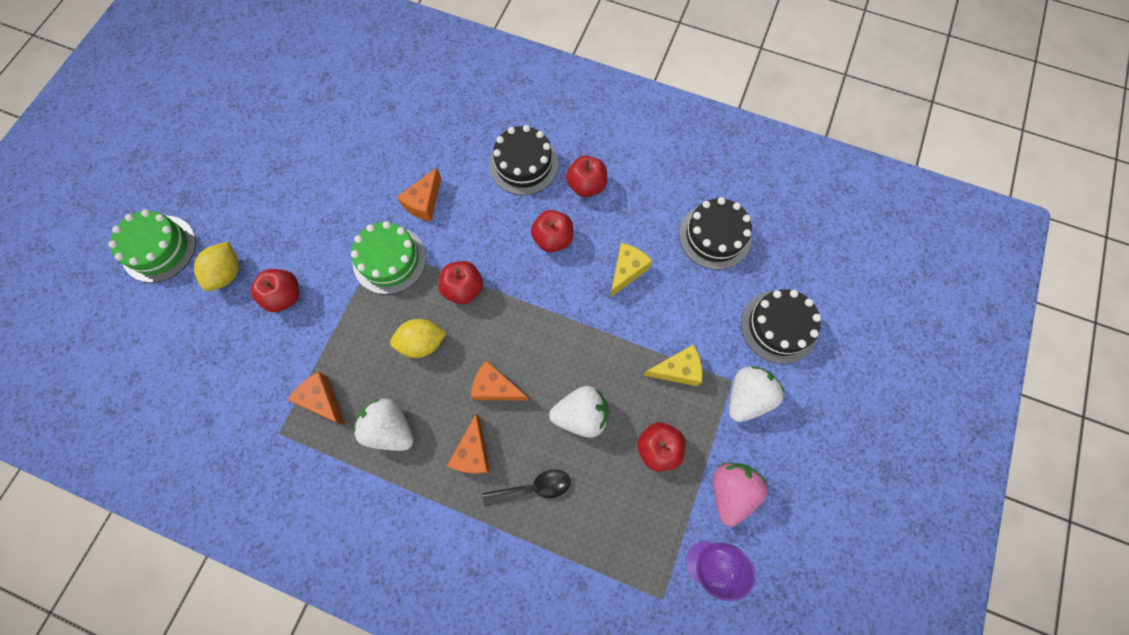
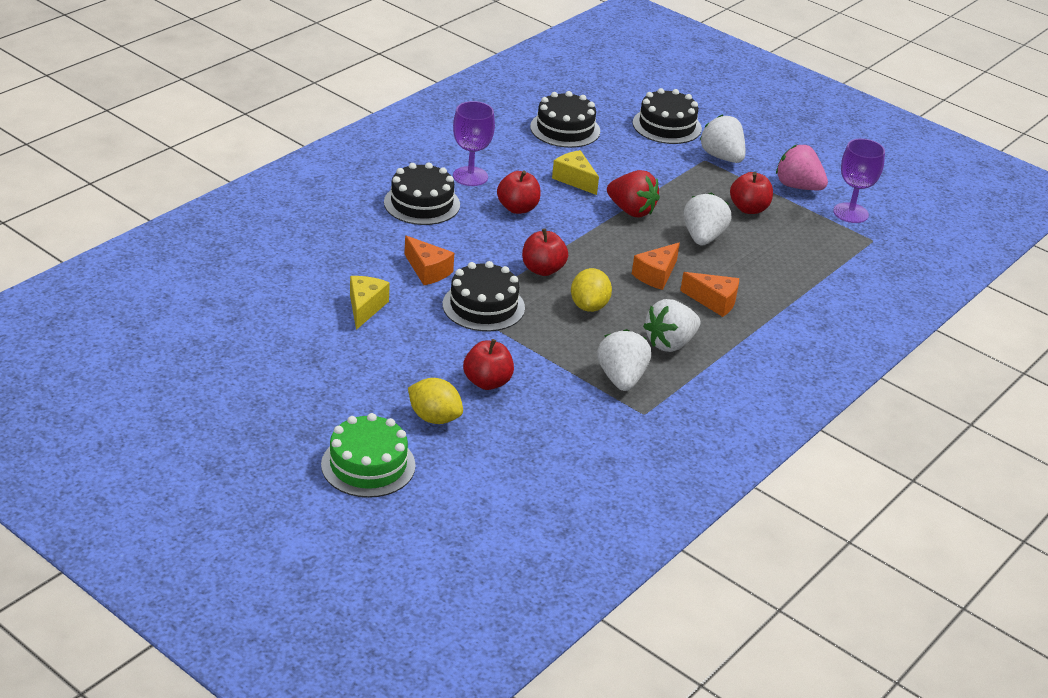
camera: 75 degrees left, 35 degrees down
orange cheese [288,372,346,426] -> white strawberry [597,329,651,391]
green cake [351,221,426,294] -> black cake [443,261,525,332]
black spoon [482,469,570,506] -> none
red apple [566,156,607,197] -> purple goblet [453,101,495,186]
yellow cheese [643,344,703,386] -> yellow cheese moved to [350,276,390,330]
none -> red strawberry [607,170,660,218]

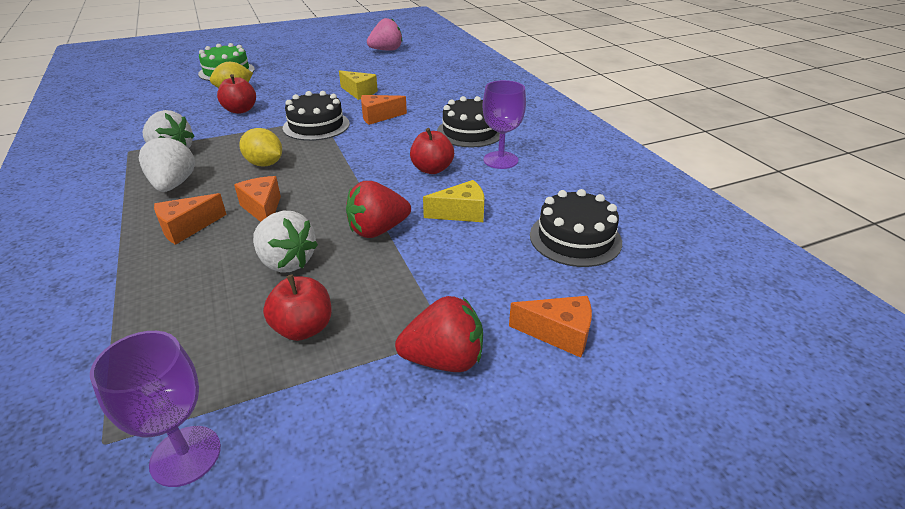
camera: 120 degrees right, 0 degrees up
red apple [522,229,568,276] -> none
black cake [633,88,702,144] -> orange cheese [509,296,592,358]
white strawberry [700,114,745,163] -> red strawberry [395,296,483,372]
pink strawberry [776,145,828,190] -> pink strawberry moved to [367,18,402,51]

